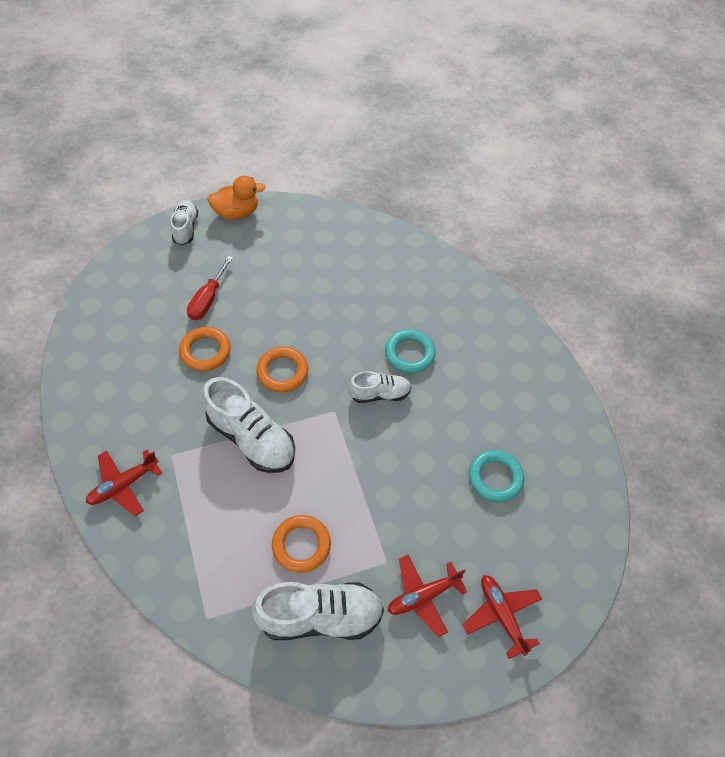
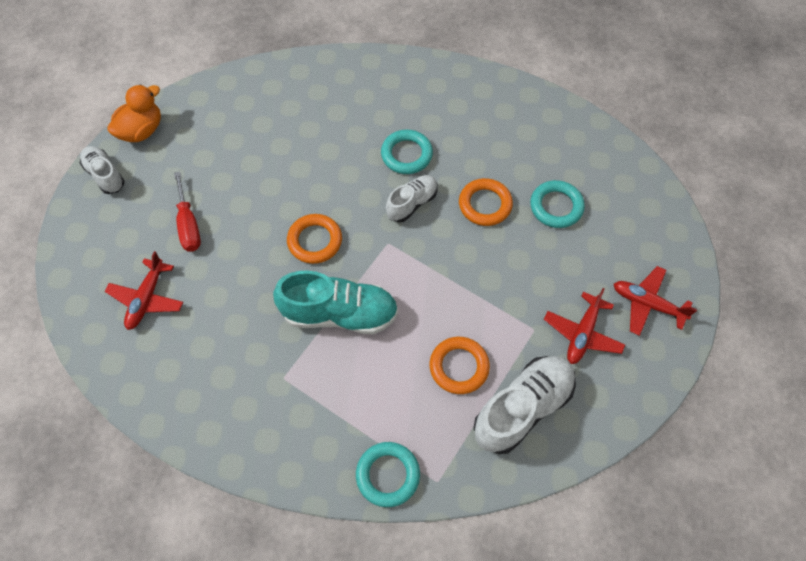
camera: 35 degrees left, 5 degrees up
red plane [86,450,162,516] -> red plane moved to [104,251,183,330]
orange ring [179,327,231,371] -> orange ring moved to [459,178,513,226]
white shoe [202,377,295,473] -> turquoise shoe [273,271,398,334]
none -> turquoise ring [356,442,420,507]

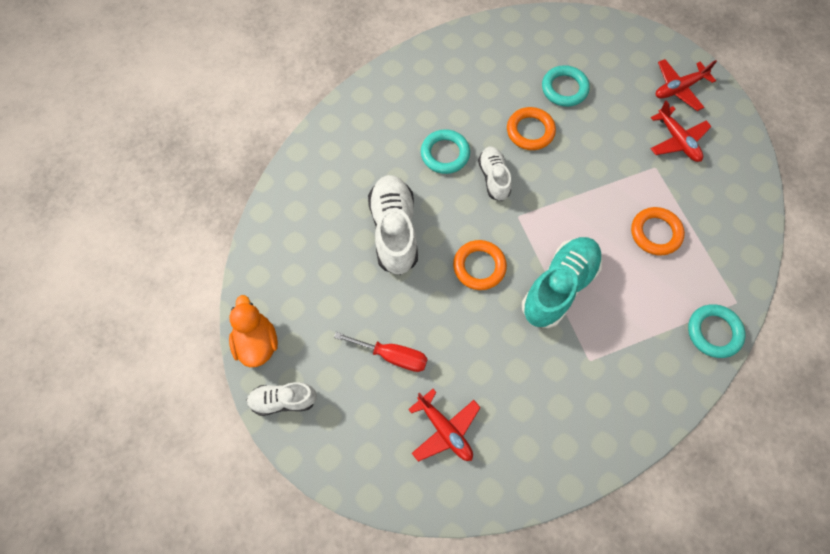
camera: 55 degrees left, 5 degrees up
white shoe [474,356,576,454] -> white shoe moved to [368,175,418,275]

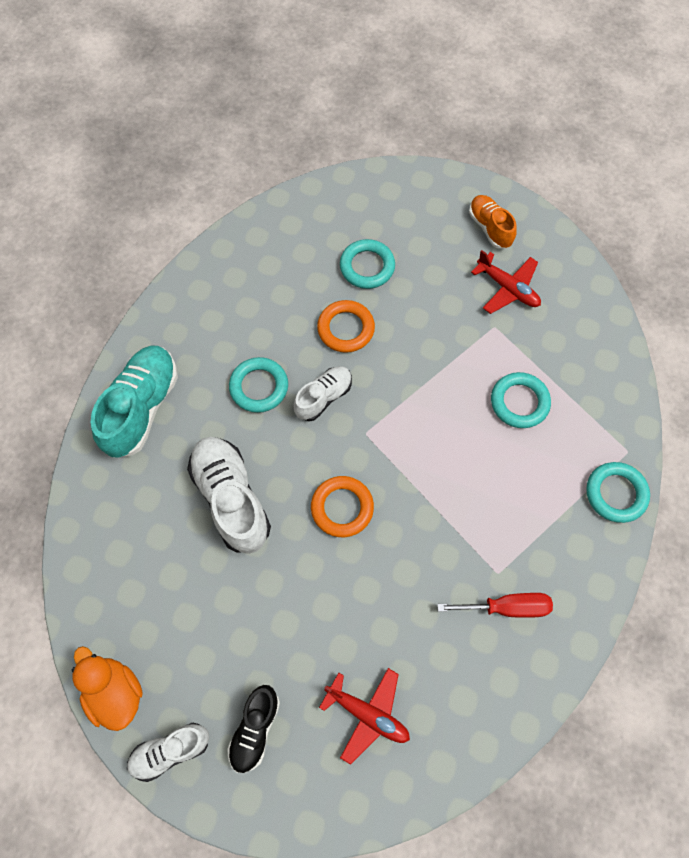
camera: 20 degrees left, 0 degrees up
red screwdriver [334,332,428,372] -> red screwdriver moved to [437,593,553,618]
white shoe [478,147,512,201] -> white shoe turned 75 degrees clockwise [293,366,352,421]
turquoise shoe [522,237,602,328] -> turquoise shoe moved to [91,345,178,458]
orange ring [631,207,685,255] -> turquoise ring [491,372,551,428]
red plane [656,59,717,111] -> orange shoe [469,195,517,249]
none -> black shoe [227,685,280,773]

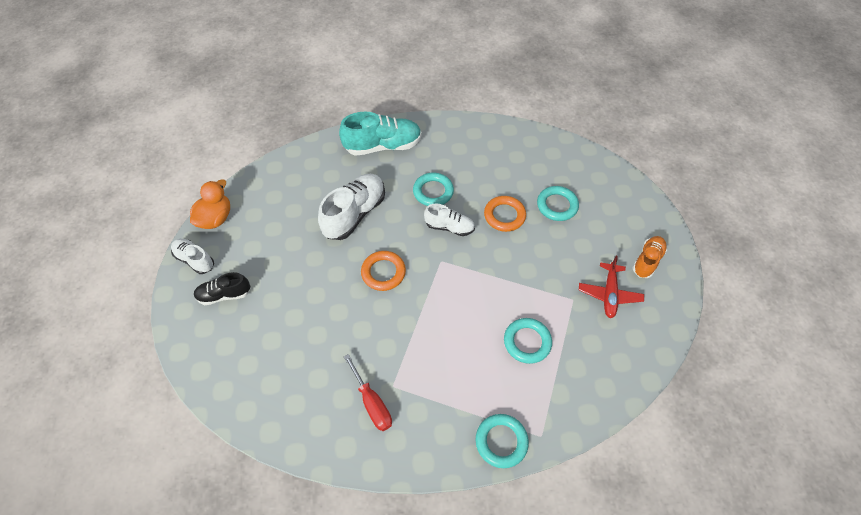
camera: 60 degrees right, 10 degrees down
red plane [319,668,410,765] -> none

